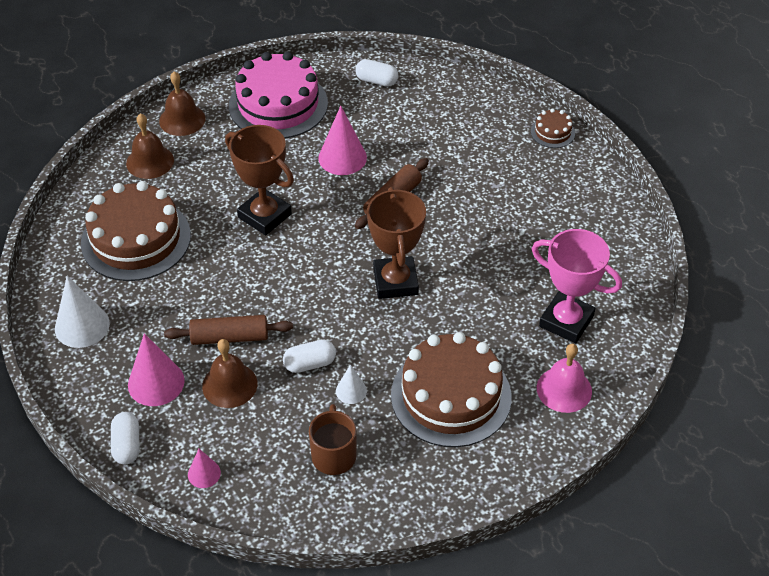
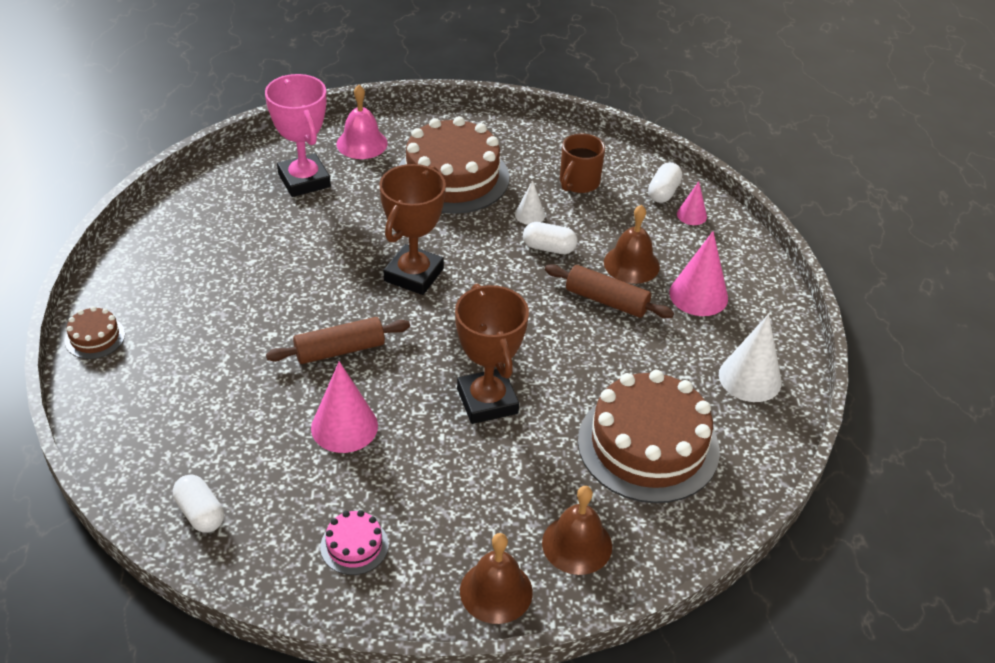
camera: 150 degrees left, 5 degrees down
white capsule [111,412,140,464] -> white capsule moved to [648,162,682,203]
pink cake [229,52,328,138] -> pink cake [320,510,388,575], size x0.44

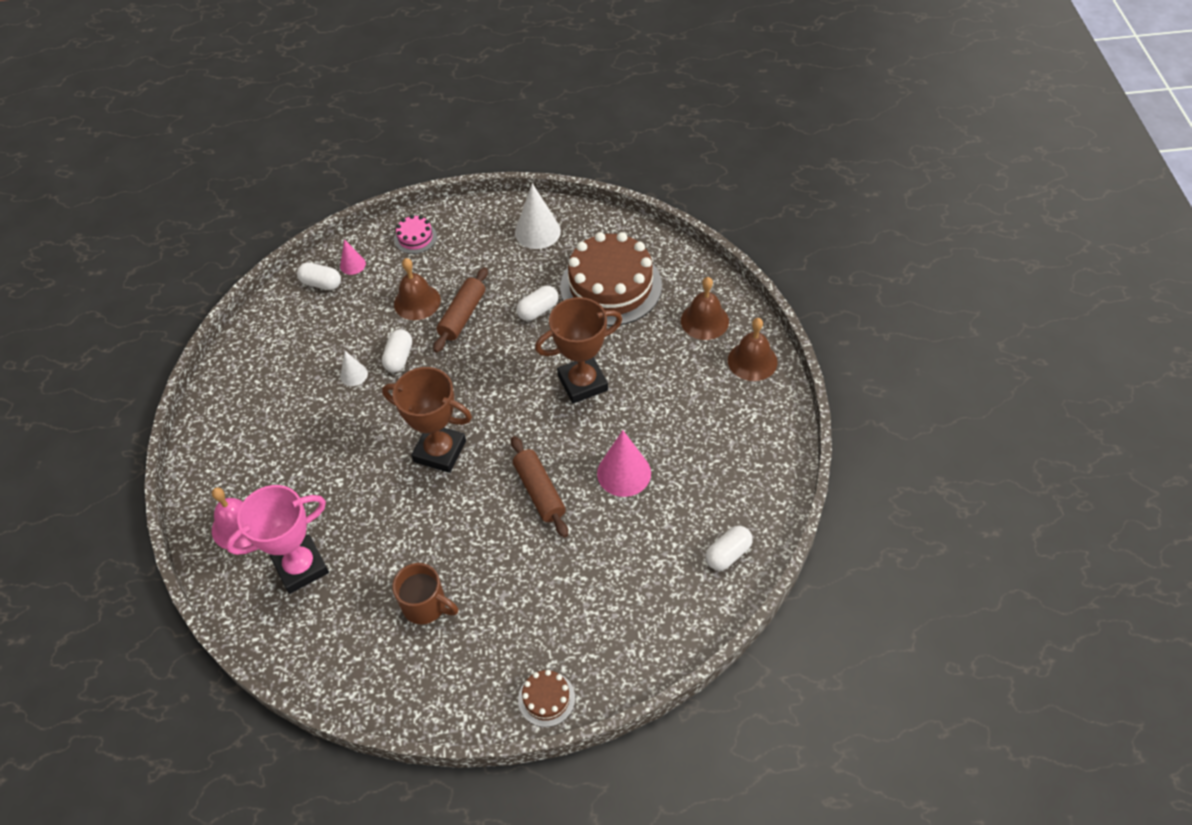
camera: 90 degrees left, 10 degrees up
pink cake [320,510,388,575] -> pink cake moved to [394,215,437,254]
brown cake [398,116,509,214] -> none
brown mug [560,134,605,193] -> brown mug moved to [392,563,458,624]
pink cone [669,231,728,316] -> none
none -> white capsule [516,285,559,321]

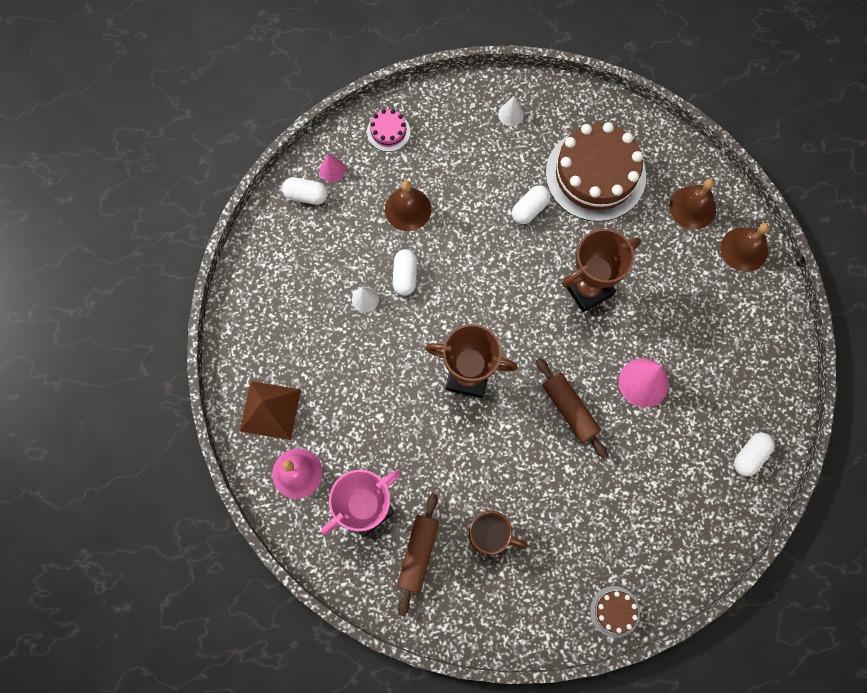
camera: 10 degrees left, 20 degrees up
brown rolling pin [433,267,488,353] -> brown rolling pin moved to [397,493,439,616]
white cone [515,183,561,249] -> white cone [498,96,524,126], size x0.55
none -> brown pyramid [240,381,301,440]

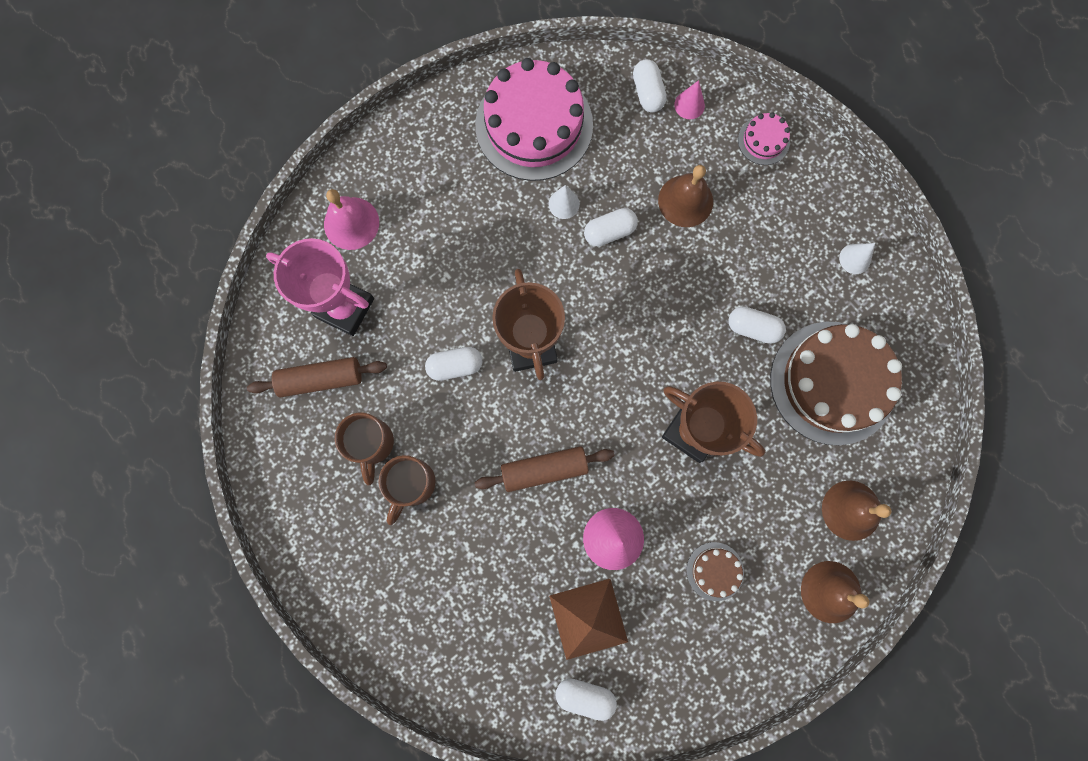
camera: 65 degrees right, 5 degrees up
brown pyramid [240,381,301,440] -> brown pyramid moved to [549,579,628,660]
brown rolling pin [536,358,608,458] -> brown rolling pin turned 45 degrees clockwise [475,446,614,492]
brown cake [590,586,640,638] -> brown cake moved to [687,542,744,601]
none -> brown mug [378,455,436,525]
none -> white capsule [425,347,482,381]
none -> pink cake [475,58,593,181]

